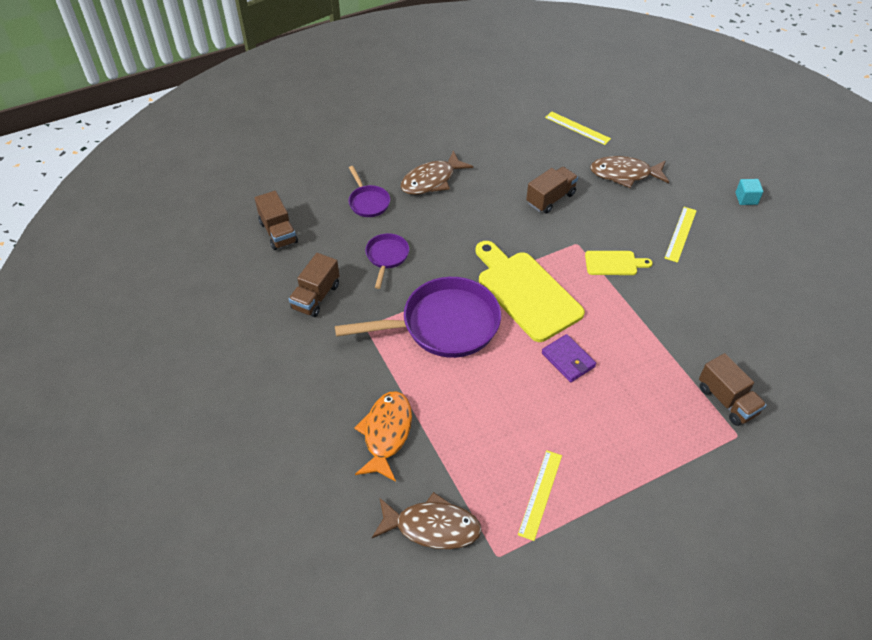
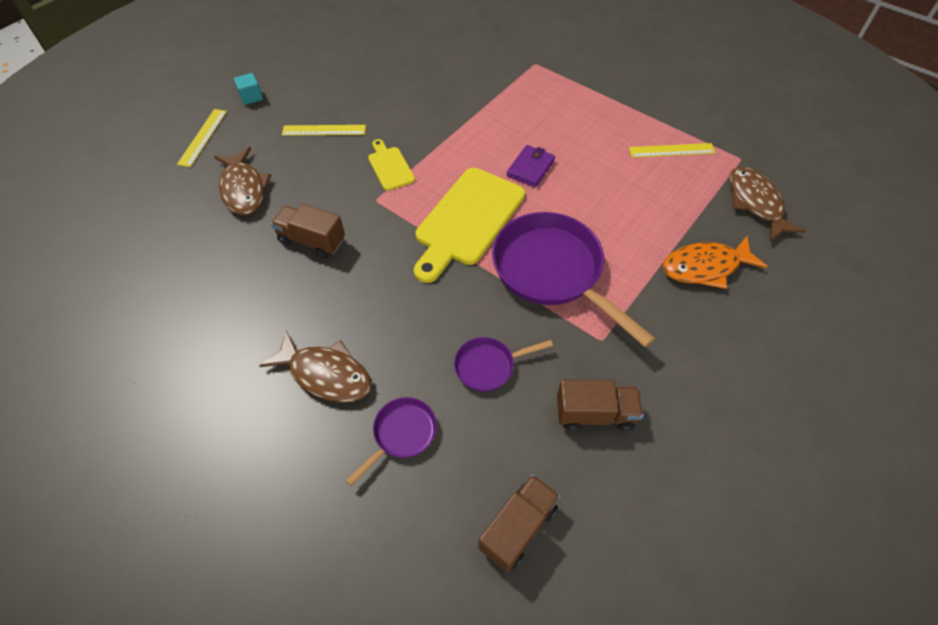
camera: 115 degrees left, 5 degrees up
yellow ruler [545,111,611,145] -> yellow ruler moved to [177,109,227,167]
brown truck [699,353,767,426] -> none

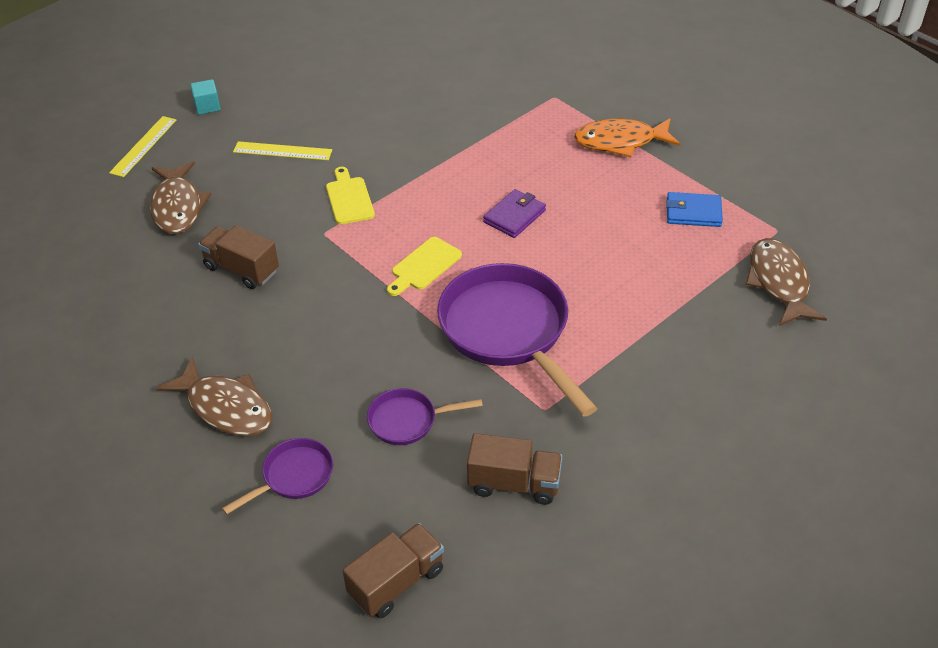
camera: 10 degrees right, 10 degrees down
yellow cutting board [414,168,525,283] -> yellow cutting board [387,237,462,296], size x0.50
yellow ruler [629,143,716,158] -> blue wallet [666,192,723,227]
orange fish [663,236,768,289] -> orange fish moved to [574,118,680,157]

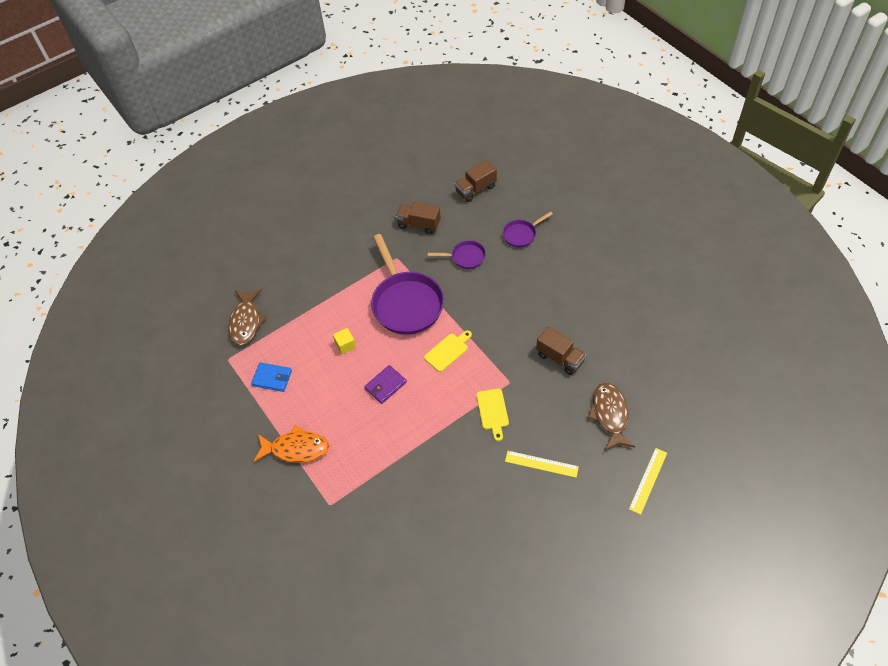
camera: 170 degrees left, 10 degrees up
brown fish [156,357,272,436] -> none
turquoise cube [190,79,221,115] -> none
none -> yellow cube [333,328,356,354]

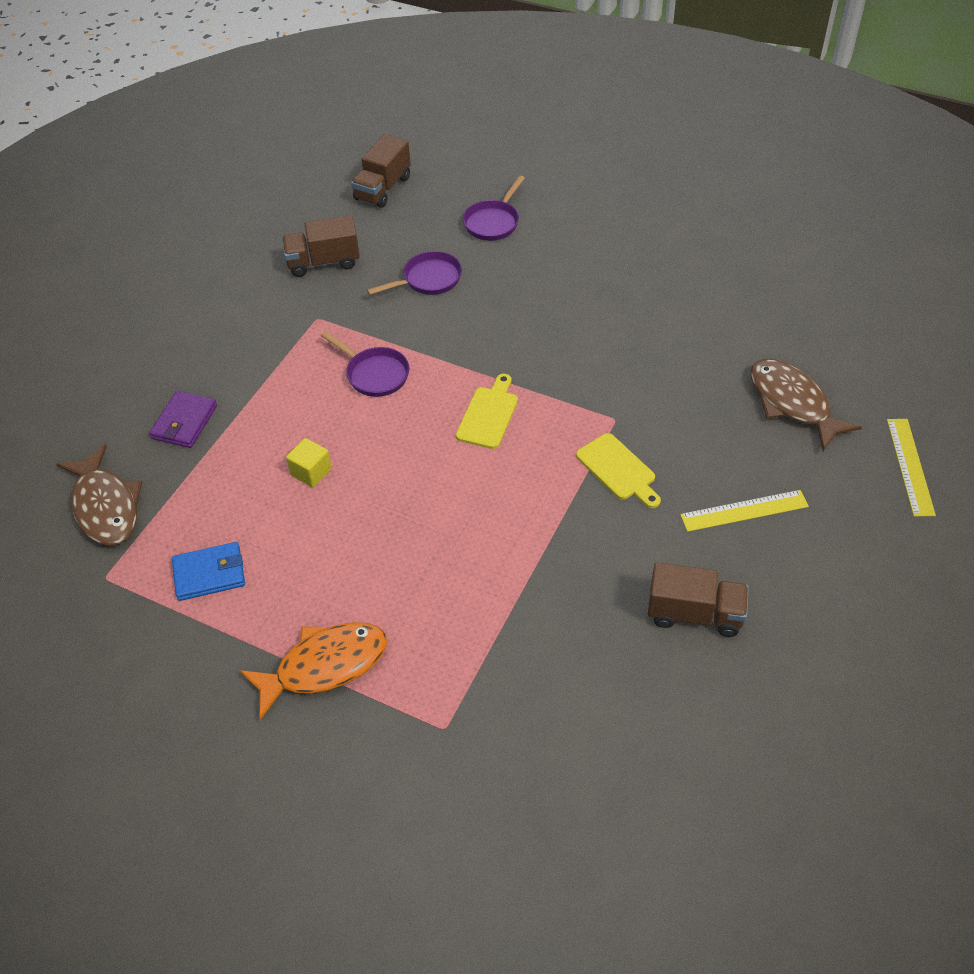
camera: 30 degrees left, 5 degrees down
purple wallet [364,365,407,404] -> purple wallet moved to [149,391,217,448]
purple pan [371,234,444,335] -> purple pan [321,331,409,397], size x0.49
brown truck [536,327,586,375] -> brown truck moved to [648,562,749,637]

